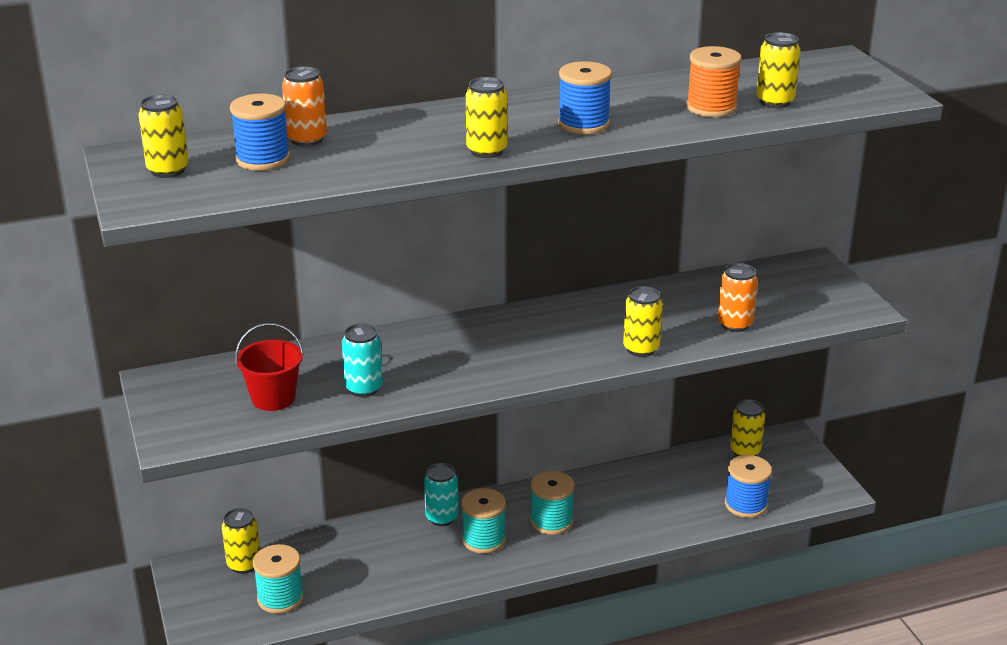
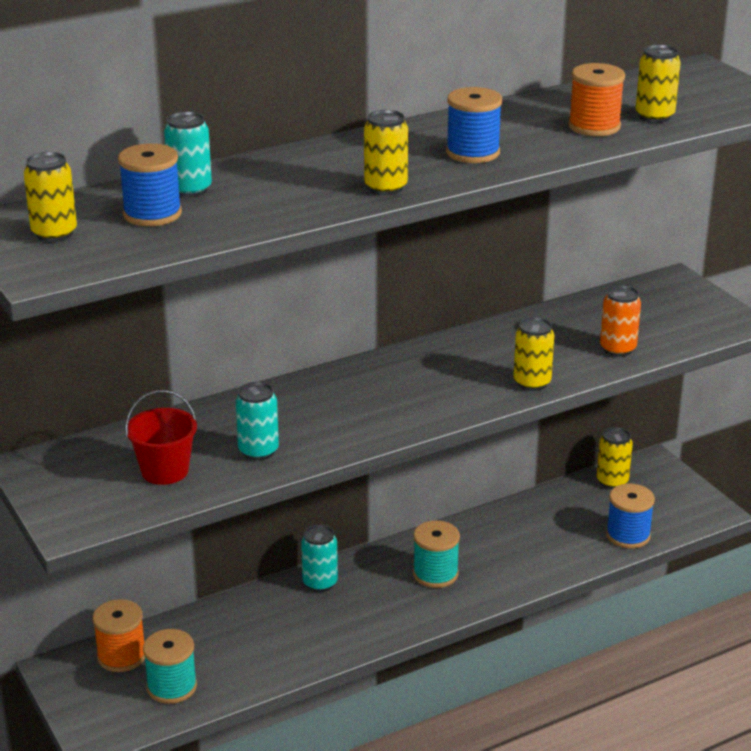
camera: 10 degrees left, 0 degrees up
yellow can [222,508,260,574] -> orange spool [93,599,145,672]
orange can [282,66,327,147] -> turquoise can [164,111,212,197]
turquoise spool [461,488,506,554] -> none

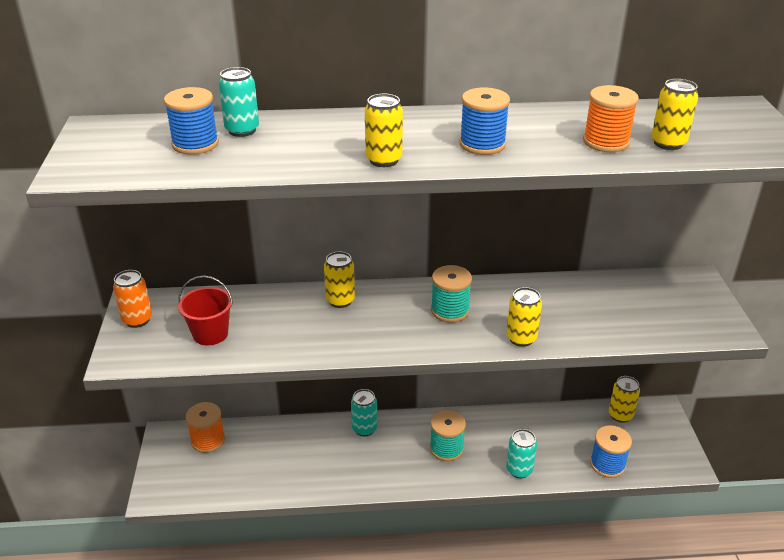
camera: 25 degrees right, 5 degrees up
yellow can [24,152,77,242] -> yellow can moved to [324,252,355,308]
turquoise spool [143,629,197,704] -> turquoise spool moved to [431,265,472,323]
turquoise can [236,382,279,460] -> turquoise can moved to [506,429,537,478]
orange can [600,285,641,357] -> orange can moved to [113,270,152,328]

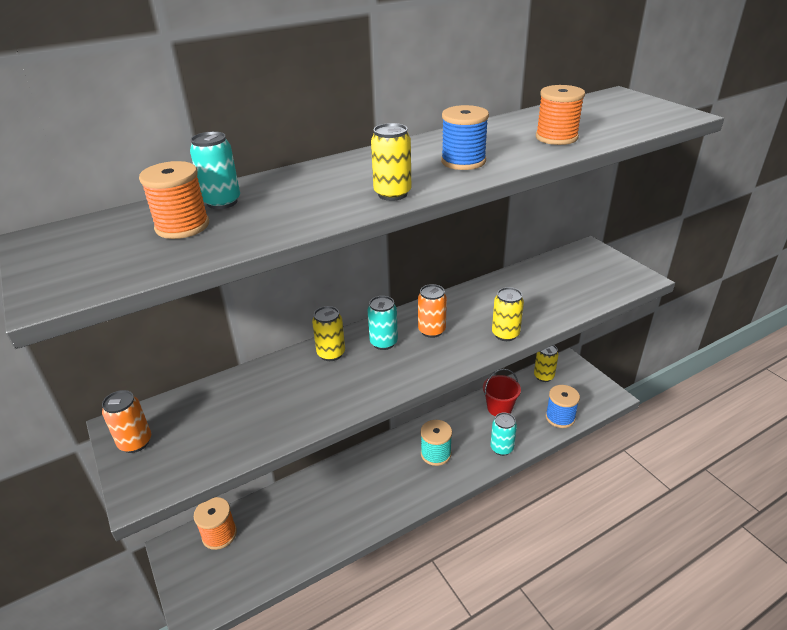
camera: 25 degrees left, 0 degrees up
blue spool [164,87,219,155] -> orange spool [139,161,209,239]
red bucket [178,276,233,345] -> red bucket moved to [483,369,521,416]
turquoise can [351,389,377,437] -> turquoise can moved to [367,296,398,350]
turquoise spool [431,265,472,323] -> orange can [418,284,447,338]
yellow can [651,79,698,150] -> none

